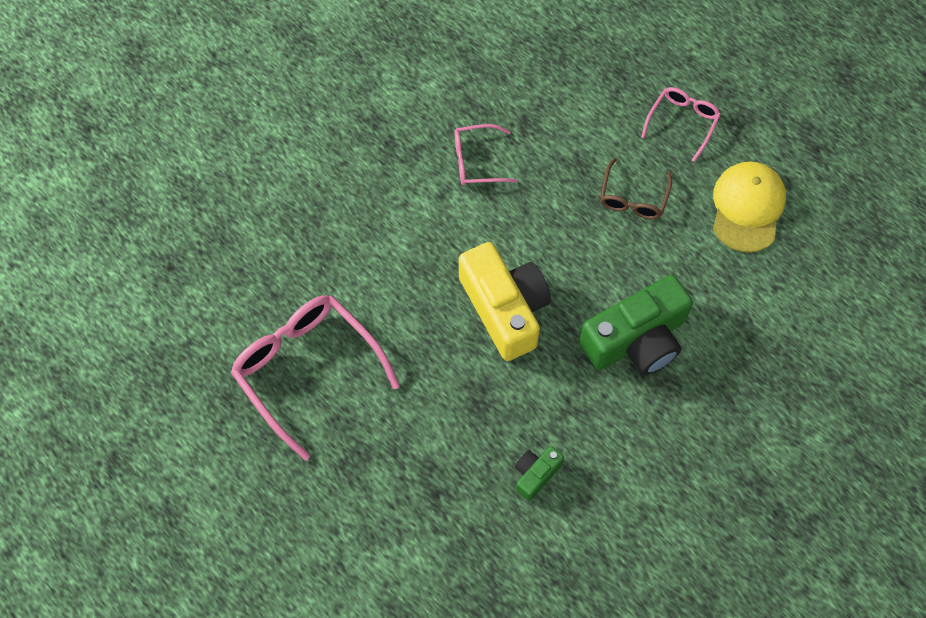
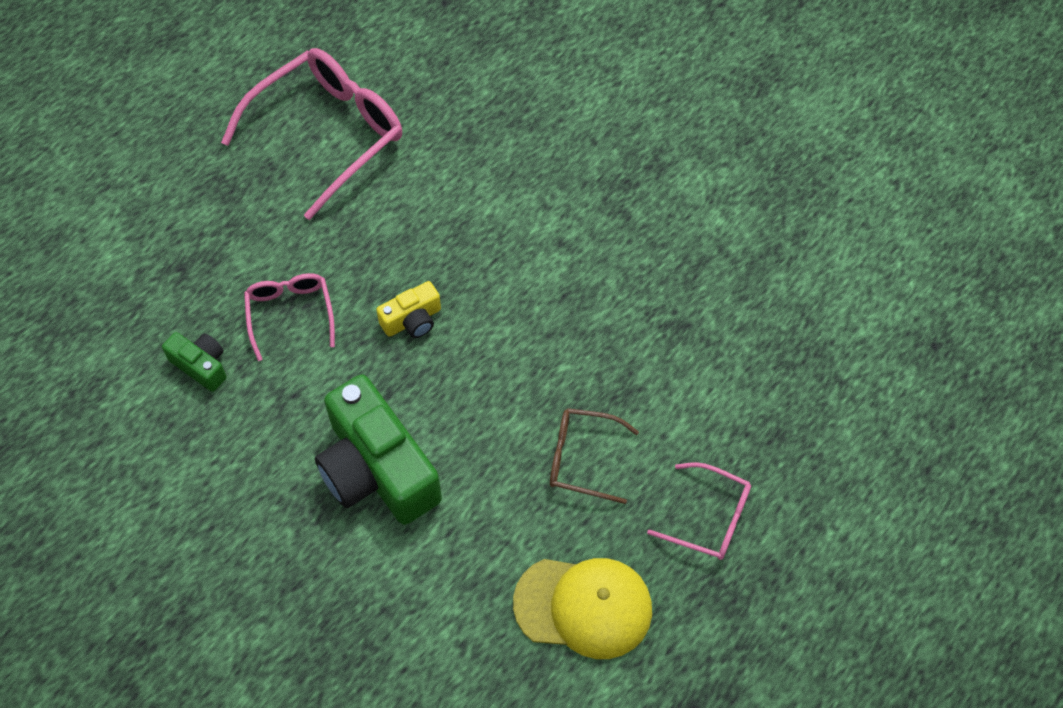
camera: 85 degrees right, 5 degrees down
pink glasses [454,124,518,185] -> pink glasses moved to [244,273,335,361]
yellow camera [459,242,551,361] -> yellow camera [376,281,441,338], size x0.47

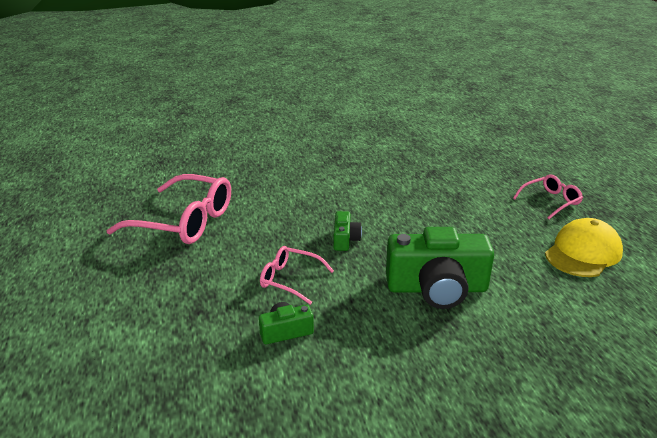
camera: 55 degrees left, 30 degrees down
pink glasses [221,48,402,220] -> pink glasses turned 120 degrees clockwise [106,174,231,244]
yellow camera [376,281,441,338] -> green camera [334,211,362,251]
brown glasses [550,408,639,504] -> none

